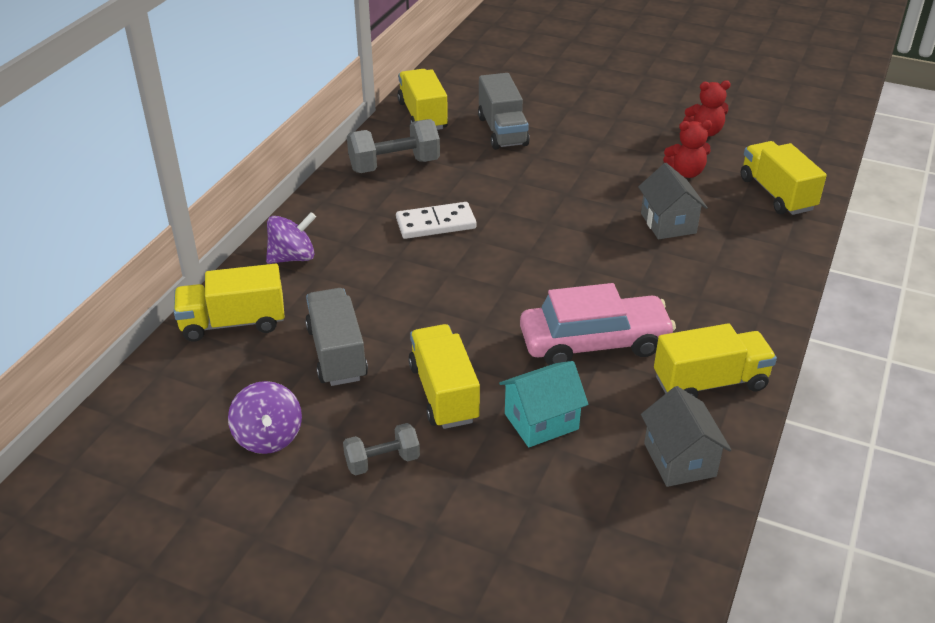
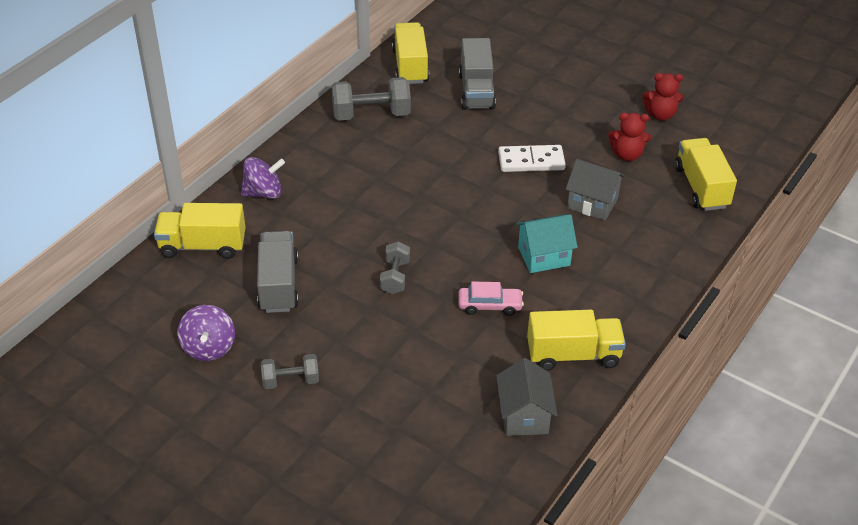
camera: 10 degrees right, 5 degrees up
white domino [396,202,477,239] -> white domino moved to [498,145,566,172]
yellow truck [408,324,480,429] -> none
turquoise house [499,361,588,447] -> turquoise house moved to [516,214,578,273]
pink car [520,283,676,365] -> pink car [459,282,524,316], size x0.52
grey house [638,163,708,239] -> grey house turned 60 degrees counterclockwise [566,159,625,221]
none -> grey dumbbell [380,241,410,294]

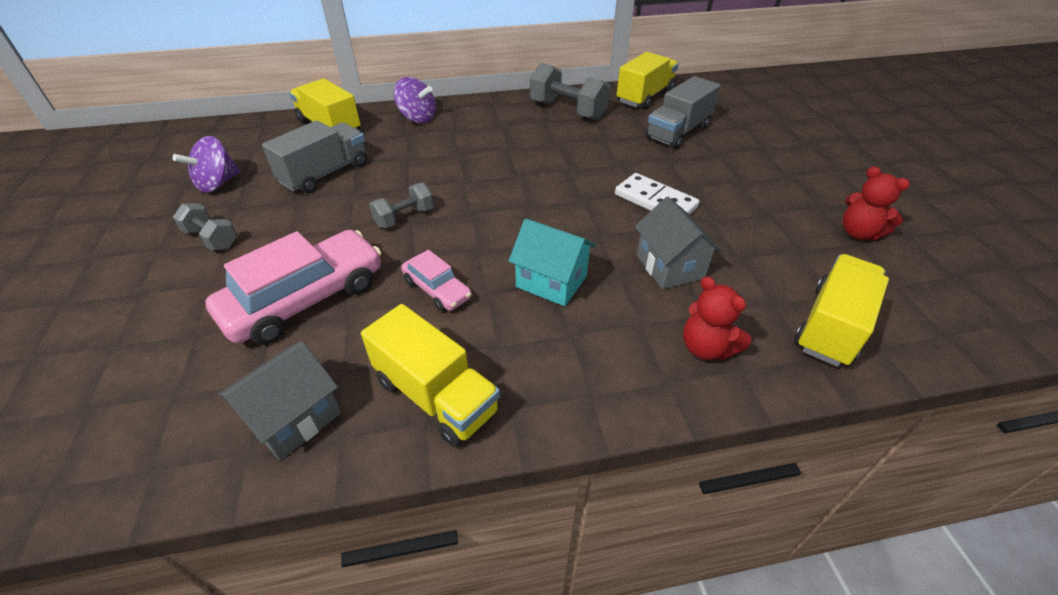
camera: 45 degrees right, 0 degrees up
red teddy bear [608,113,651,161] -> red teddy bear moved to [683,276,751,360]
none -> pink car [205,230,382,345]

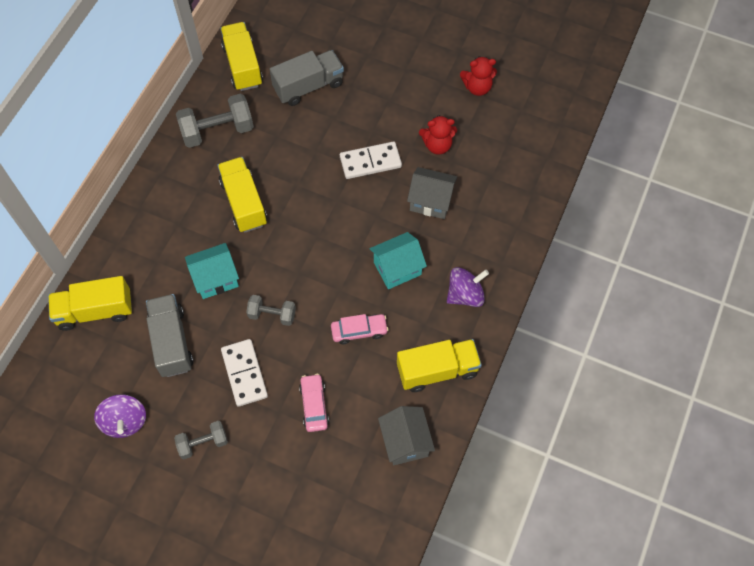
camera: 55 degrees left, 20 degrees up
pink car [205,230,382,345] -> pink car [299,374,329,432], size x0.52
grey dumbbell [369,183,434,228] -> grey dumbbell turned 75 degrees counterclockwise [246,295,296,326]
purple spinning top [394,77,436,124] -> purple spinning top moved to [447,267,489,307]
grey truck [645,76,720,150] -> grey truck turned 105 degrees counterclockwise [270,50,344,106]
red teddy bear [683,276,751,360] -> red teddy bear moved to [419,115,457,155]
yellow truck [794,254,889,367] -> yellow truck moved to [217,157,267,233]
none -> turquoise house [185,243,239,299]
none -> white domino [221,339,268,407]

